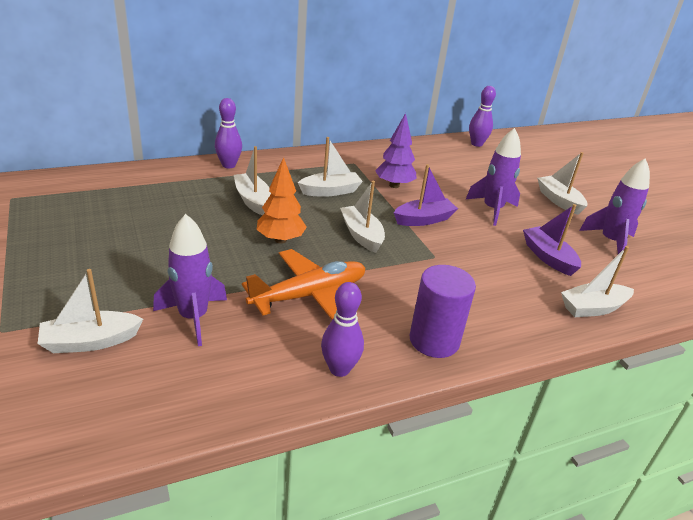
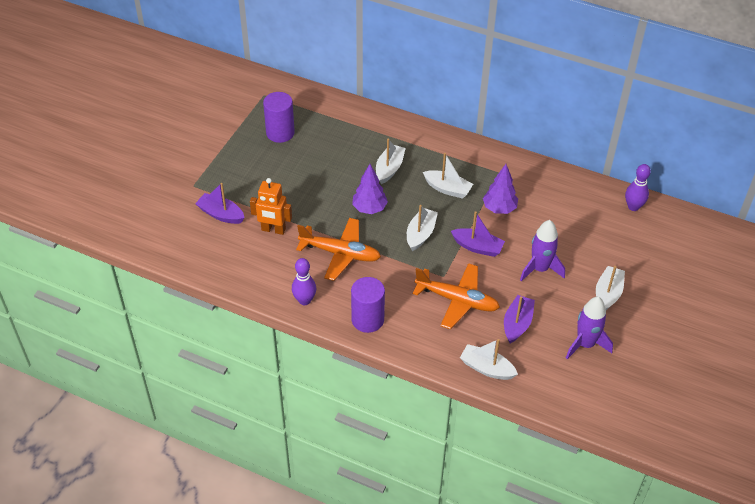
camera: 50 degrees right, 15 degrees up
white boat [38,269,143,353] -> purple boat [195,183,245,224]
purple rocket [153,214,227,346] -> orange robot [250,178,292,235]
purple bowling pin [215,98,242,168] -> none
orange tree [257,157,307,244] -> purple tree [352,164,388,214]
none -> purple cylinder [263,92,295,143]
none -> orange plane [413,263,500,329]

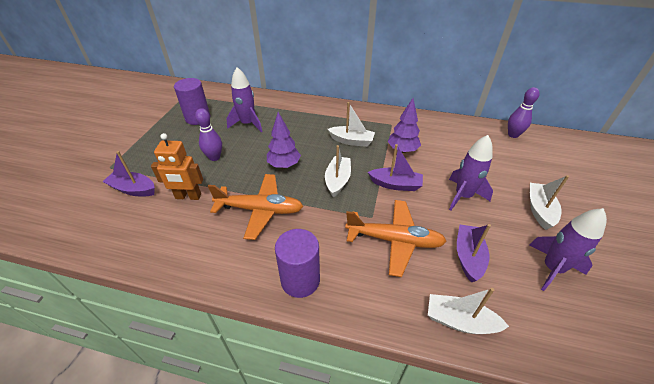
camera: 10 degrees left, 5 degrees down
purple bowling pin [292,258,316,305] -> purple bowling pin moved to [195,108,222,161]
white boat [376,139,406,184] -> none
none -> purple rocket [226,67,263,132]

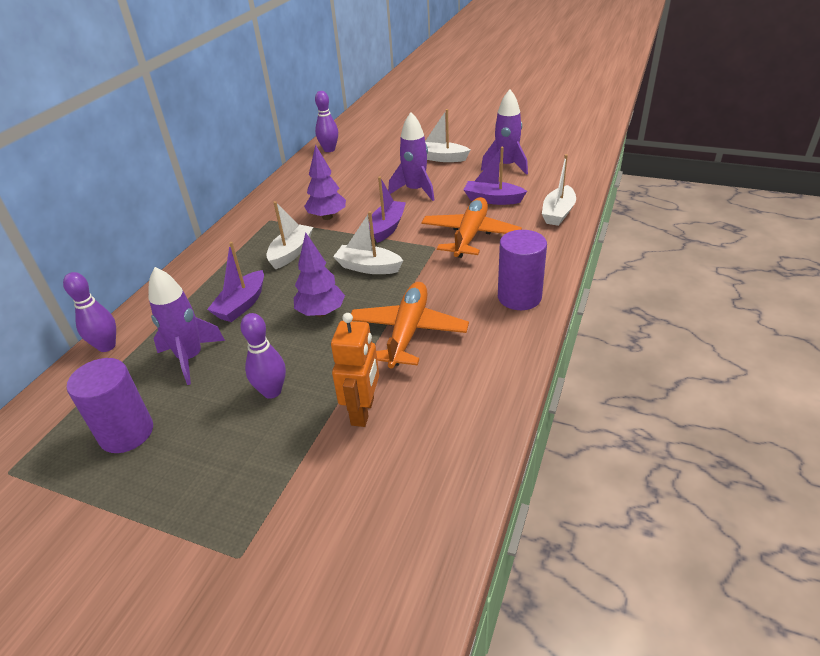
camera: 80 degrees left, 5 degrees down
purple boat [102,151,155,196] -> purple boat moved to [207,242,264,322]
none -> purple bowling pin [63,272,116,352]

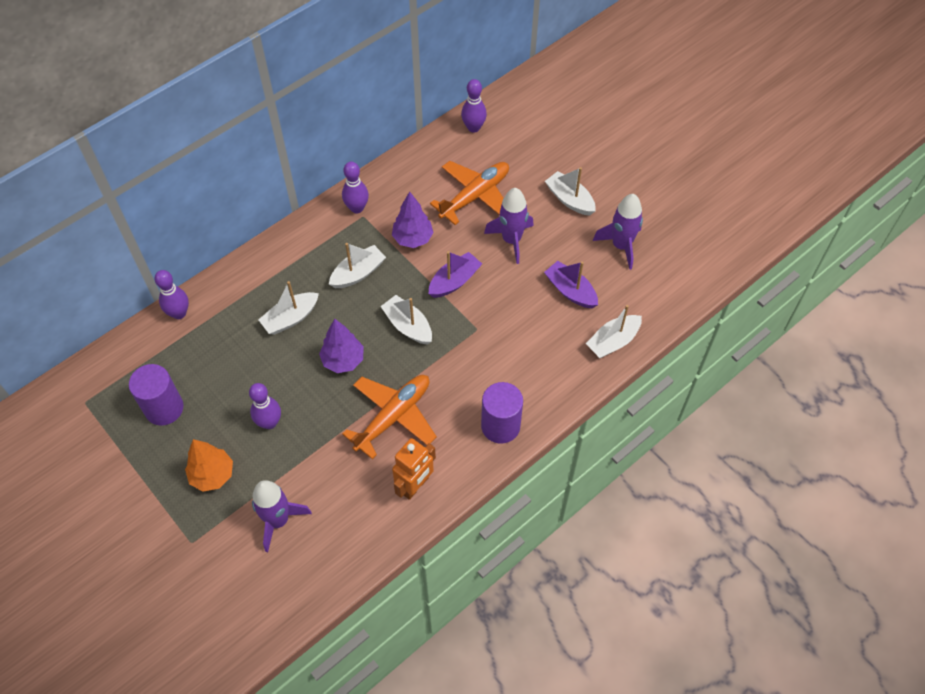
camera: 25 degrees right, 20 degrees up
purple rocket [149,267,225,385] -> purple rocket moved to [252,480,312,552]
purple boat [207,242,264,322] -> white boat [258,281,319,335]
orange robot [331,313,379,427] -> orange robot moved to [392,438,436,500]
orange plane [421,197,522,258] -> orange plane moved to [430,161,509,225]
none -> orange tree [185,439,233,492]
none -> purple bowling pin [342,162,369,213]

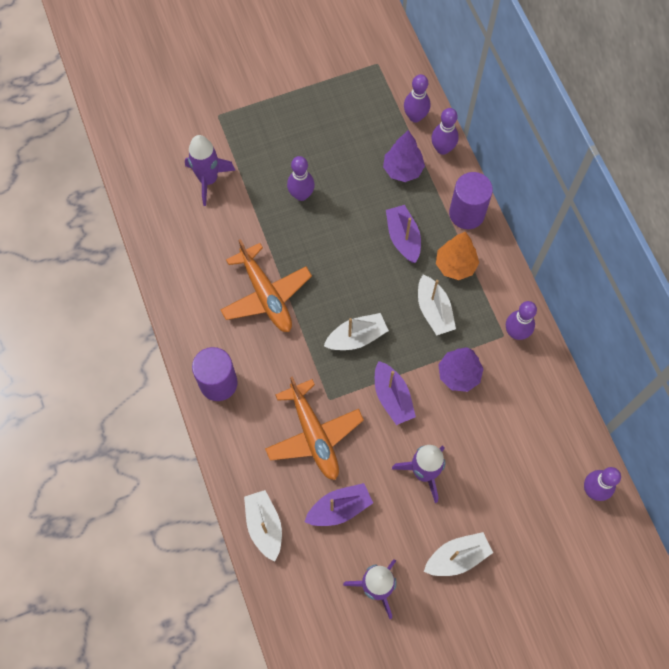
camera: 110 degrees right, 10 degrees up
purple cylinder [129,364,183,425] -> purple cylinder moved to [449,172,493,229]
orange tree [185,439,233,492] -> orange tree moved to [436,232,479,280]
white boat [258,281,319,335] -> purple boat [386,205,421,263]
purple tree [319,319,363,373] -> purple tree moved to [383,130,425,182]
orange robot [392,438,436,500] -> none
orange plane [430,161,509,225] -> orange plane moved to [265,376,364,480]
none -> purple bowling pin [404,74,430,123]

